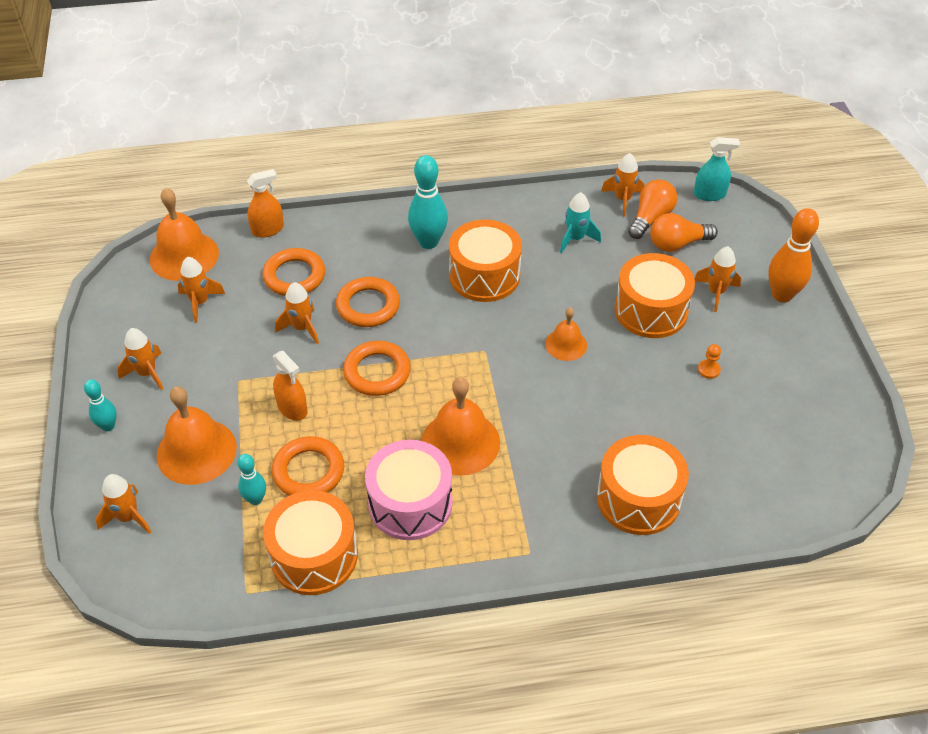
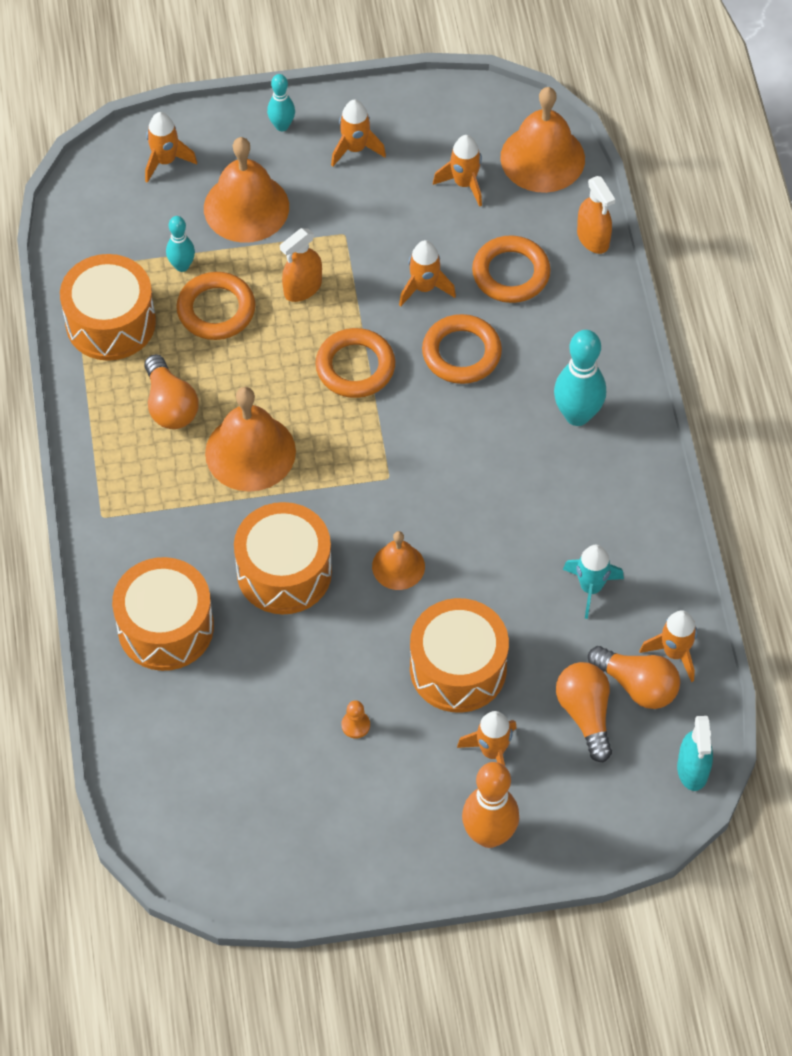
camera: 90 degrees right, 10 degrees up
pink drum [365,440,453,540] -> orange light bulb [145,354,199,429]
orange drum [449,219,522,302] -> orange drum moved to [234,502,332,614]

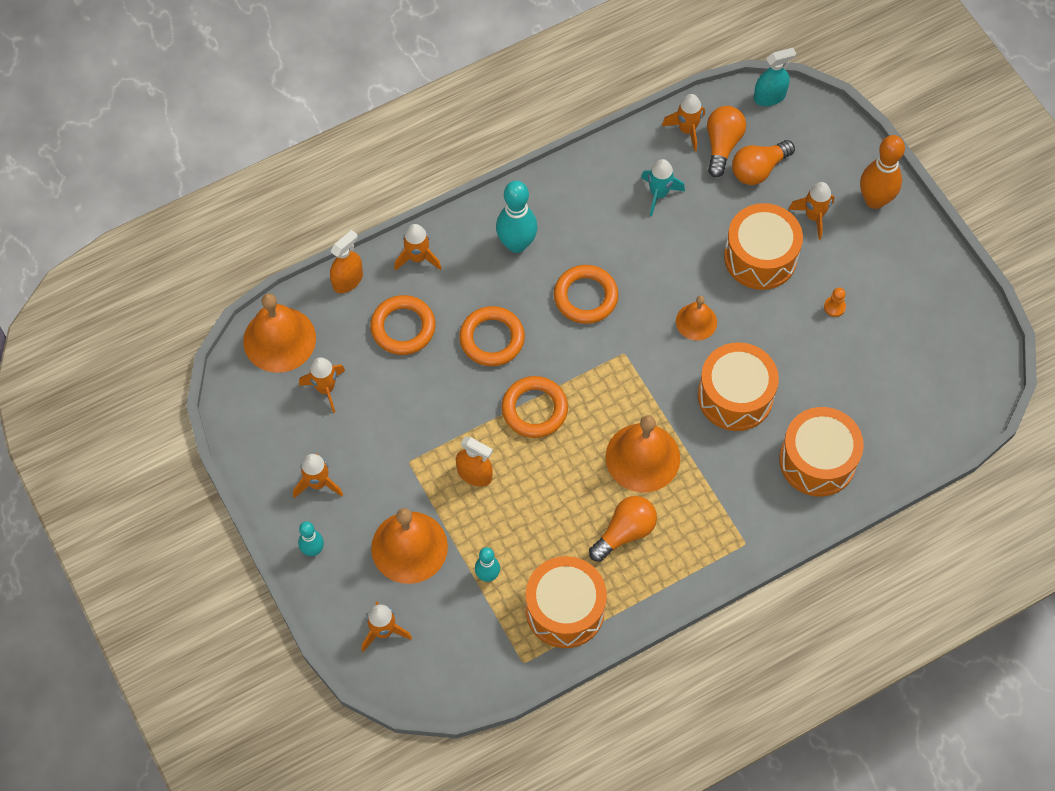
camera: 110 degrees left, 5 degrees up
orange ring [176,272,256,340] -> orange ring moved to [554,265,619,324]
orange rocket [399,240,456,306] -> orange rocket moved to [394,224,442,271]

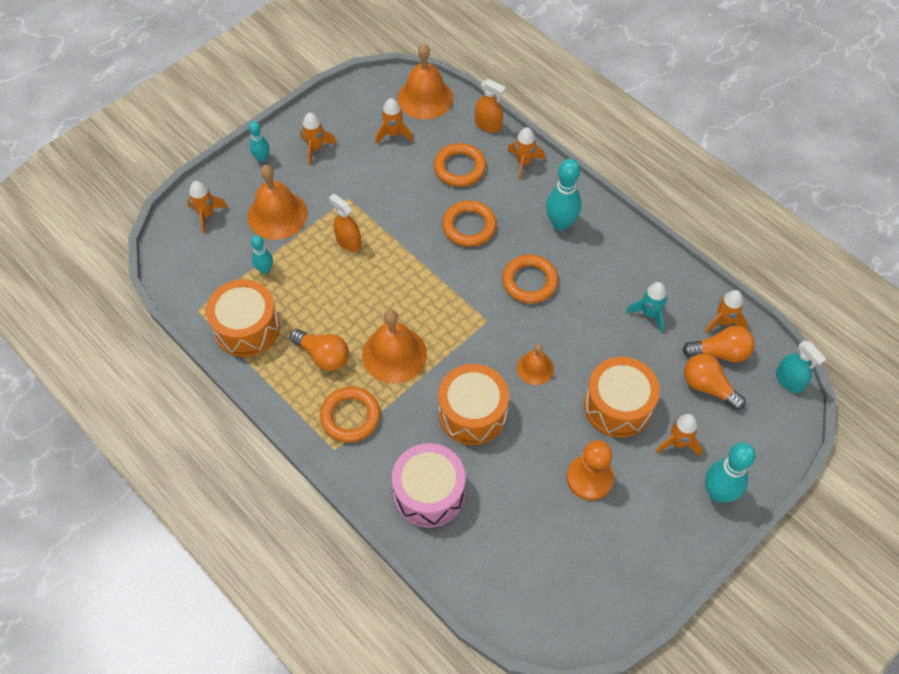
camera: 75 degrees right, 5 degrees down
orange spray bottle [456,437,493,487] -> orange spray bottle turned 120 degrees clockwise [329,194,361,252]
orange ring [501,376,568,438] -> orange ring moved to [320,386,380,442]
orange drum [779,407,864,496] -> pink drum [392,443,466,528]
orange pawn [824,288,846,317] -> orange pawn [567,440,614,501], size x2.24
orange bowling pin [860,135,905,209] -> turquoise bowling pin [705,442,756,502]

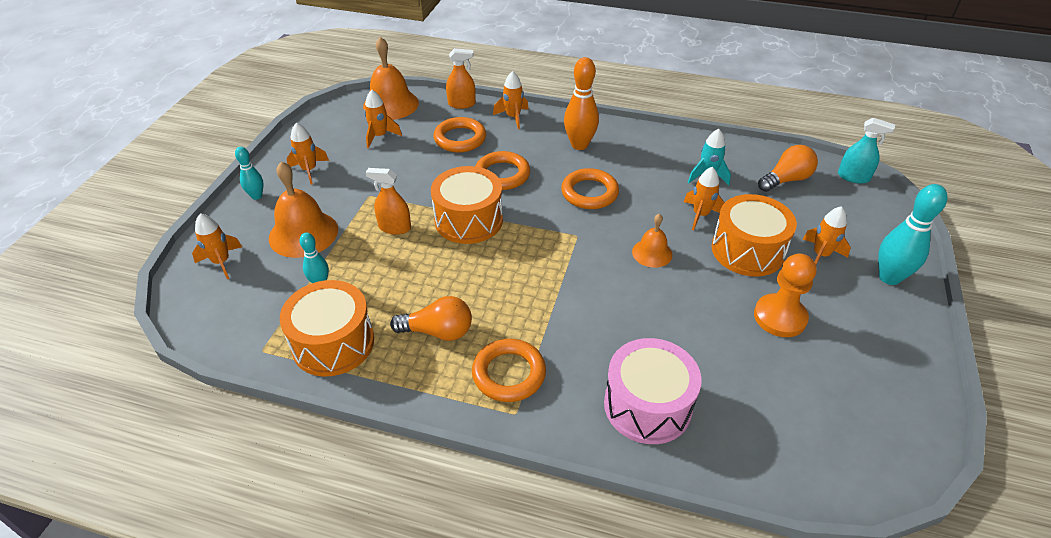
camera: 30 degrees left, 15 degrees down
orange bell [362,310,427,384] -> none
orange drum [438,364,509,445] -> orange drum moved to [431,166,503,244]
turquoise bowling pin [546,159,582,231] -> orange bowling pin [564,57,599,150]
orange light bulb [684,354,746,410] -> none
orange rocket [704,290,748,334] -> orange rocket moved to [684,167,725,230]

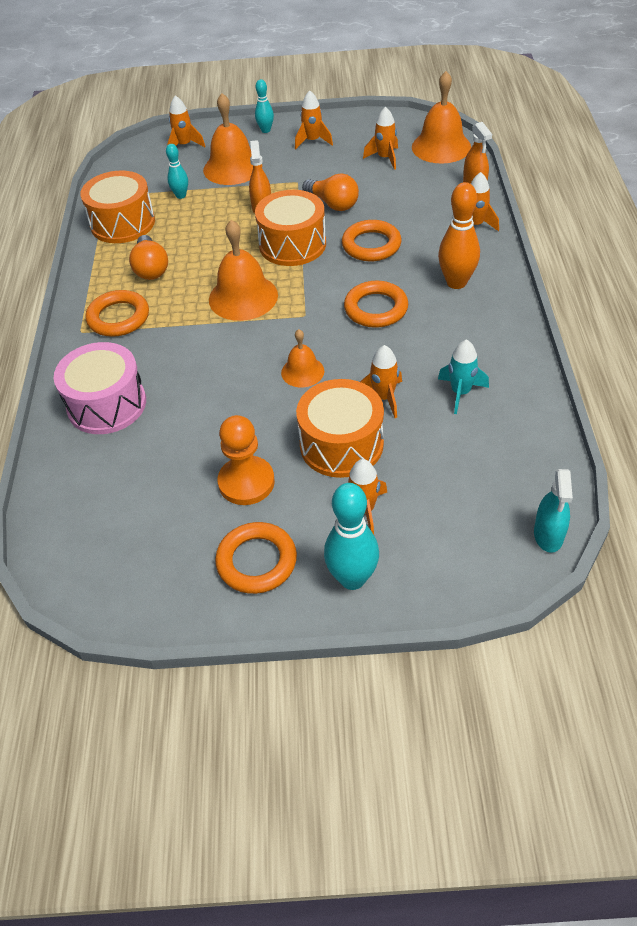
camera: 75 degrees right, 5 degrees up
orange ring [433,117,486,152] -> orange ring moved to [215,522,297,594]
orange light bulb [758,145,818,192] -> orange light bulb moved to [302,173,359,211]
none -> orange bell [209,220,278,321]

